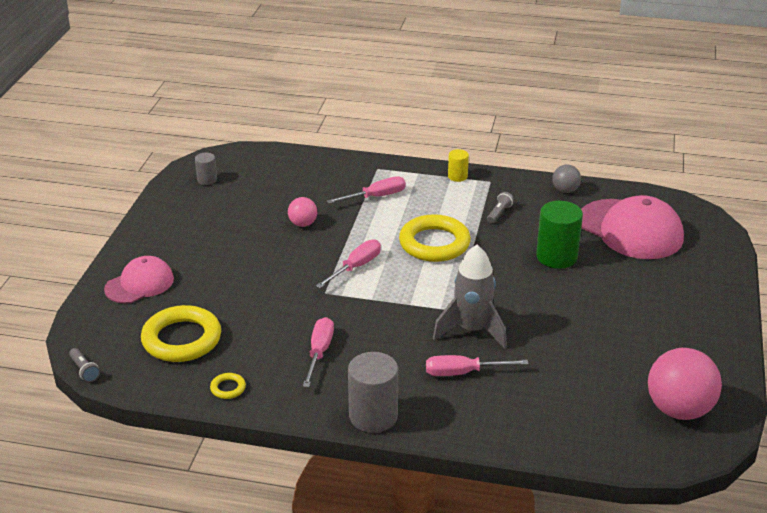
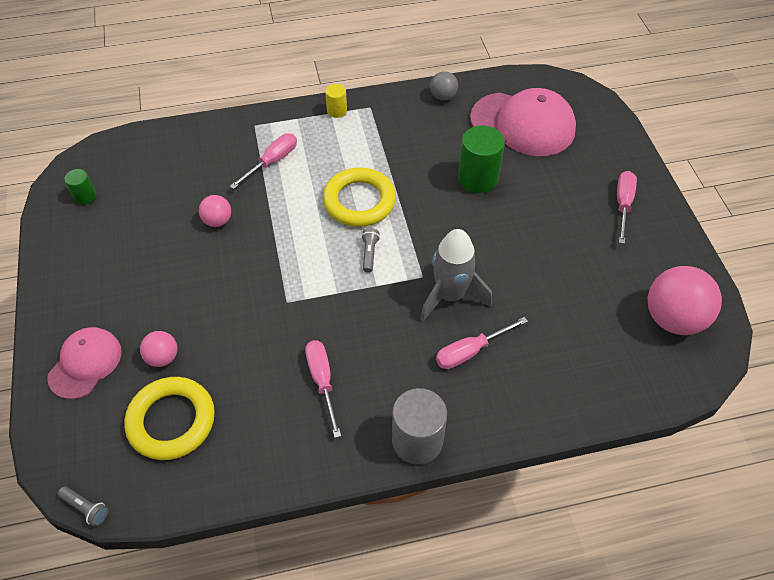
camera: 25 degrees left, 20 degrees up
grey cylinder [195,153,217,185] -> green cylinder [65,169,96,205]
yellow ring [210,373,246,399] -> none
pink screwdriver [316,239,381,288] -> pink screwdriver moved to [617,171,637,244]
grey flashlight [487,192,514,223] -> grey flashlight moved to [361,228,380,273]
none -> pink ball [140,331,177,367]

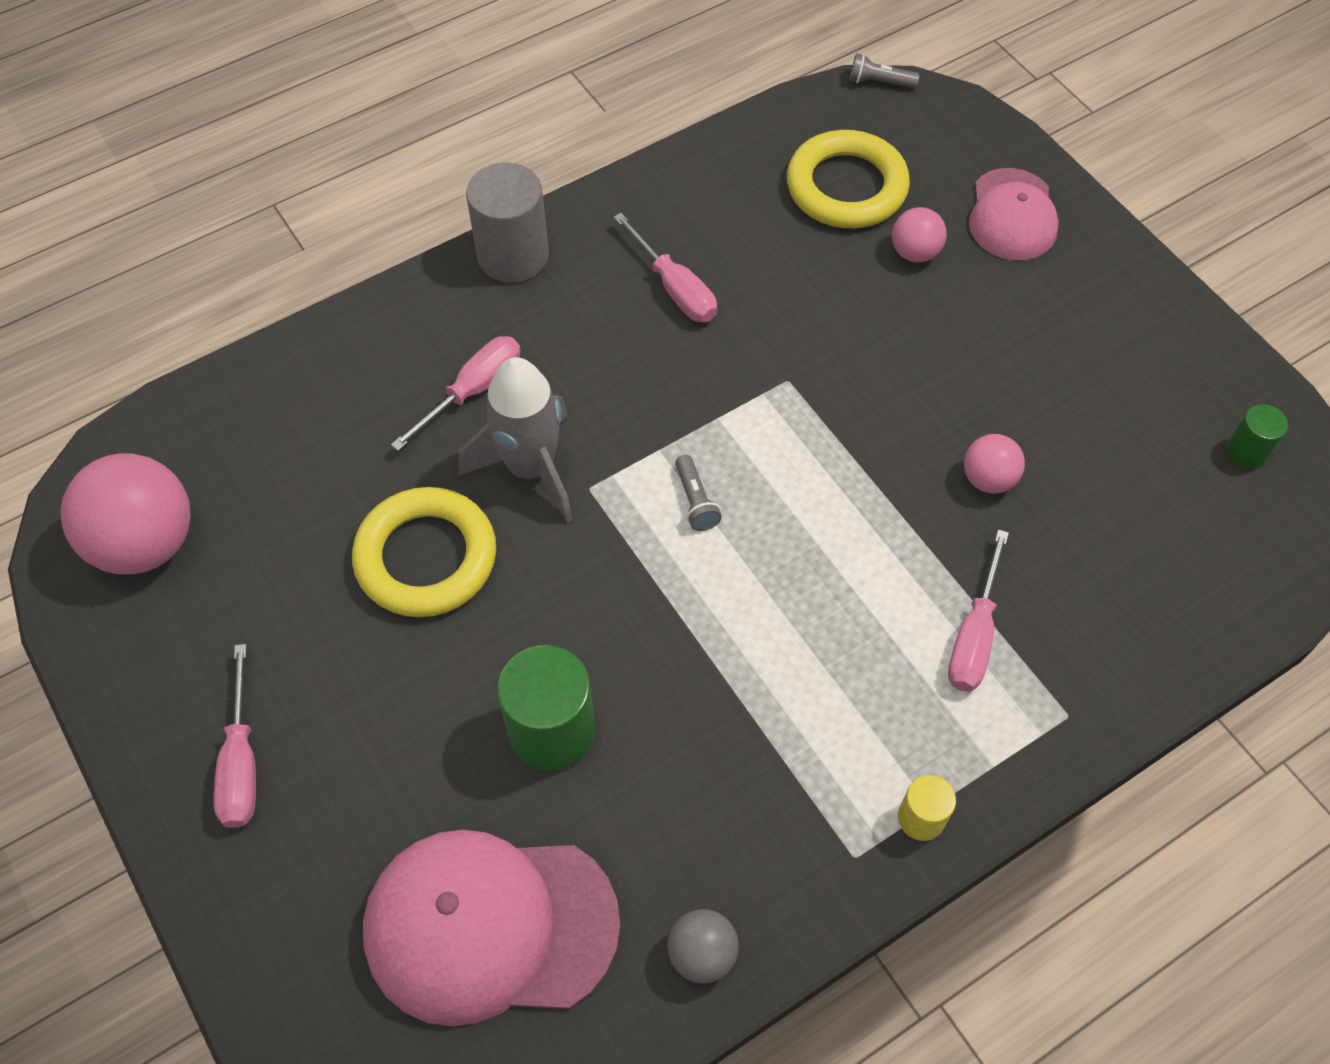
camera: 160 degrees right, 5 degrees up
yellow ring [323,167,396,227] -> yellow ring moved to [352,487,496,617]

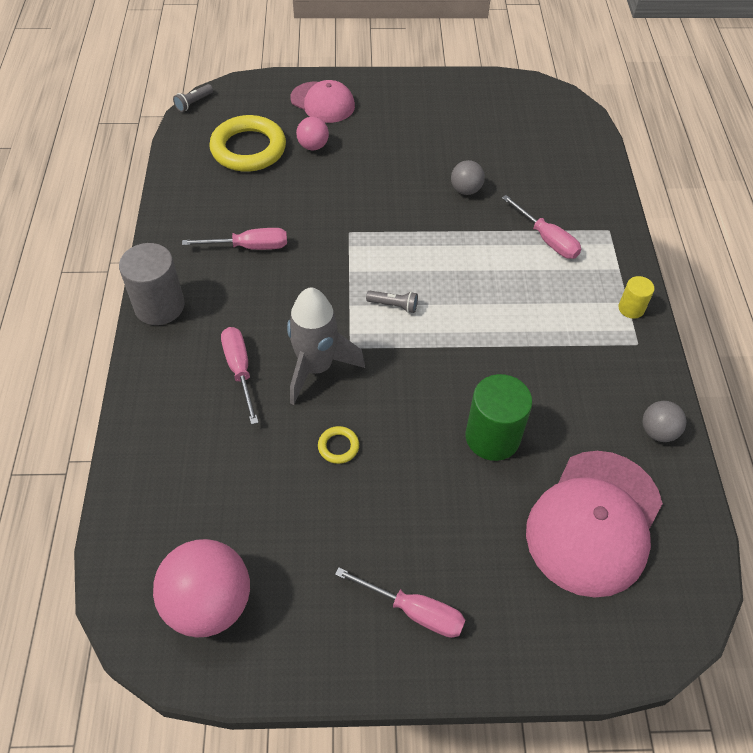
camera: 60 degrees left, 5 degrees down
yellow ring [352,487,496,617] -> yellow ring [318,426,359,464], size x0.42
pink ball [964,434,1025,494] -> grey ball [451,160,485,195]
green cylinder [1227,404,1288,469] -> none

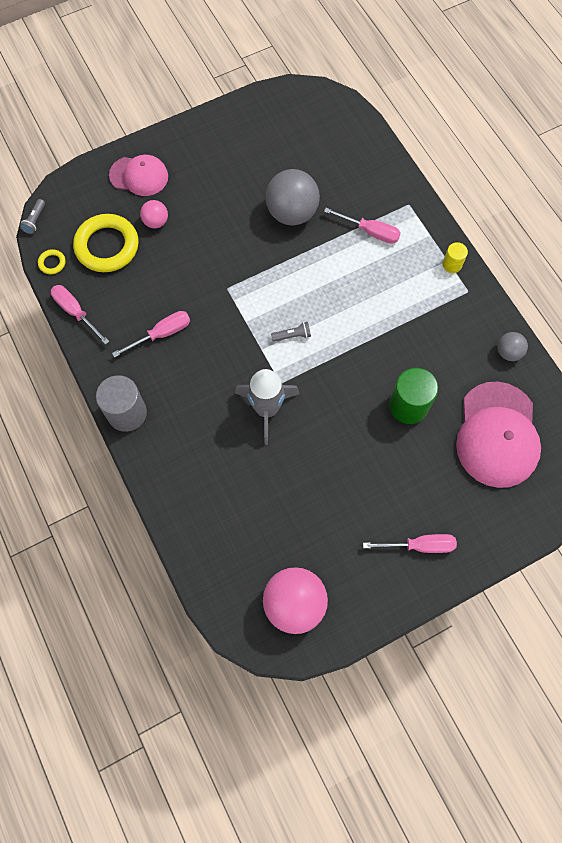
camera: 25 degrees left, 15 degrees up
pink screwdriver [221,327,259,425] -> pink screwdriver moved to [51,285,110,345]
yellow ring [318,426,359,464] -> yellow ring moved to [38,249,66,274]
grey ball [451,160,485,195] -> grey ball [266,169,320,225], size x1.95

